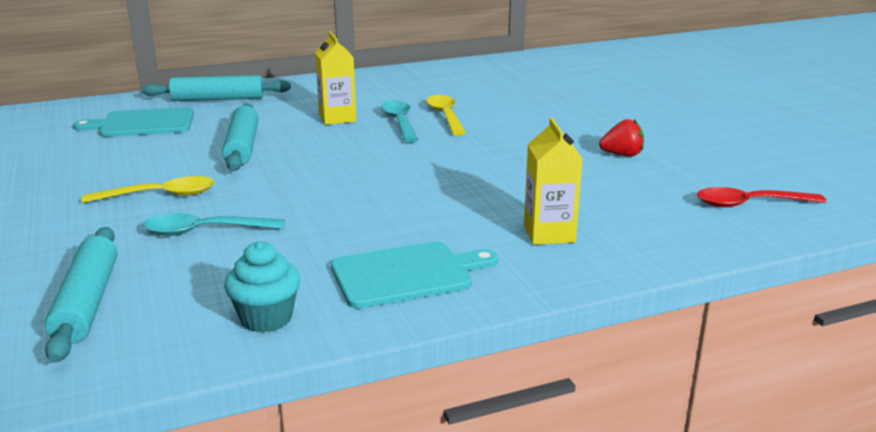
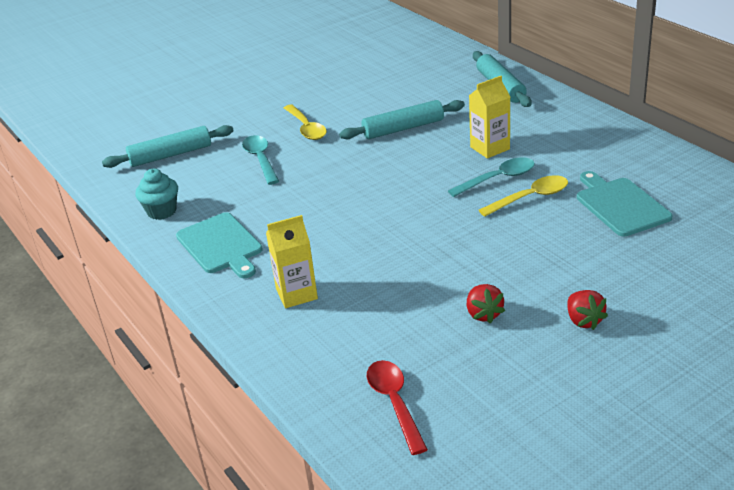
camera: 80 degrees right, 10 degrees up
turquoise cutting board [73,107,194,137] -> turquoise cutting board moved to [577,171,672,236]
none -> red strawberry [567,290,608,330]

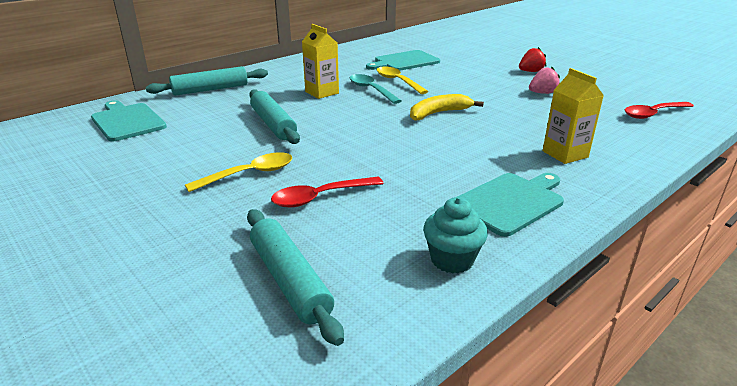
camera: 100 degrees left, 5 degrees down
turquoise spoon [242,135,279,185] -> red spoon [271,177,384,207]
red strawberry [467,284,505,323] -> pink strawberry [529,67,560,94]
none -> turquoise cutting board [91,100,167,141]
none -> yellow banana [410,94,484,121]

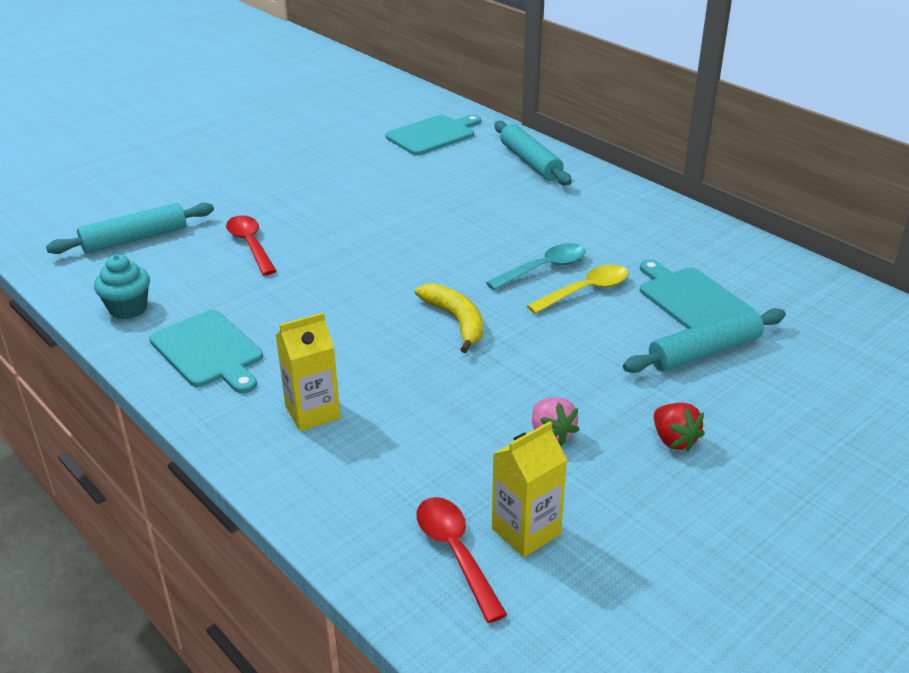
camera: 90 degrees right, 5 degrees up
yellow spoon [185,152,292,192] -> none
turquoise rolling pin [249,89,300,144] -> turquoise rolling pin moved to [623,308,786,373]
yellow carton [302,24,339,99] -> yellow carton moved to [492,421,567,557]

